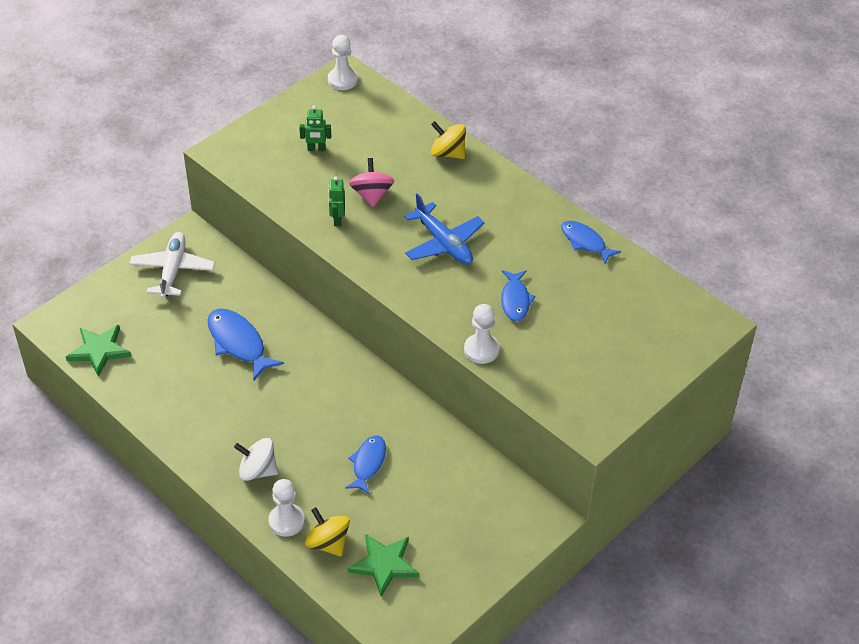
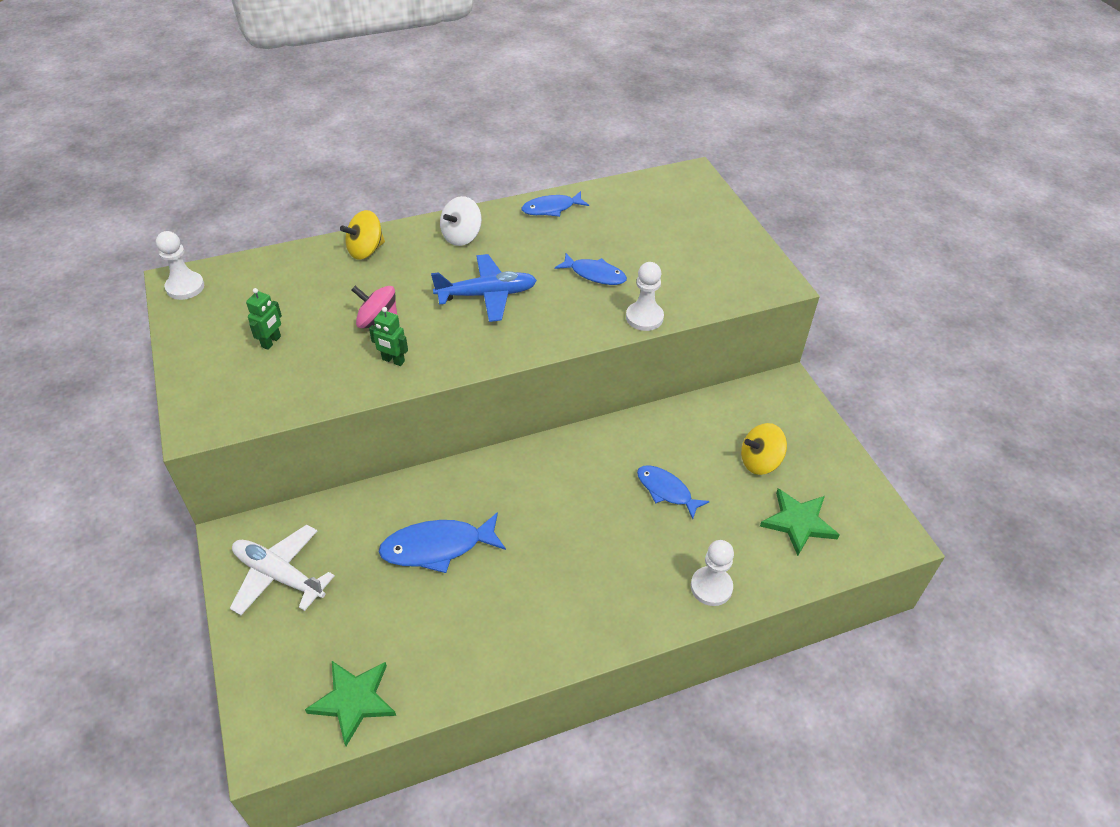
camera: 65 degrees left, 0 degrees up
white spinning top [234,438,278,481] -> white spinning top moved to [440,196,482,246]
yellow spinning top [305,507,350,556] -> yellow spinning top moved to [741,423,787,475]

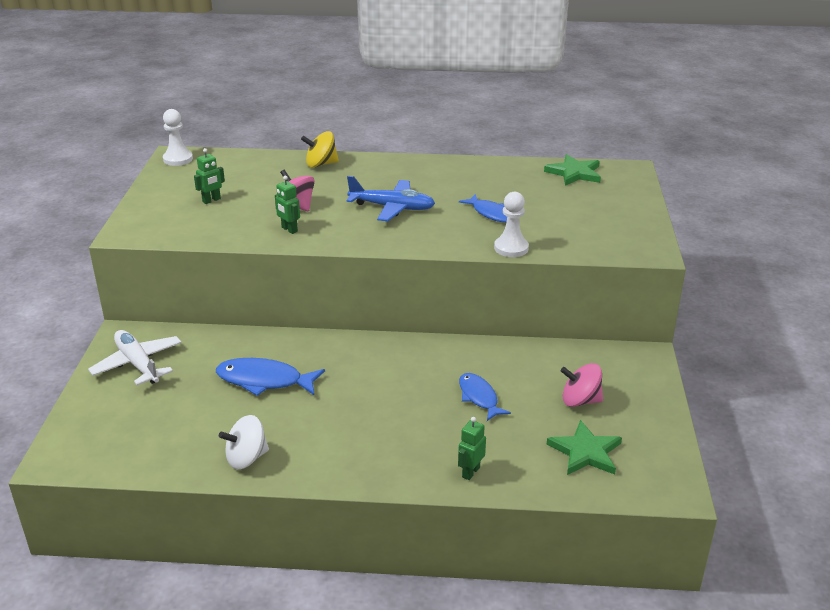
camera: 25 degrees right, 15 degrees down
green star [305,661,396,746] -> green star moved to [544,154,601,186]
white spinning top [440,196,482,246] -> white spinning top moved to [219,415,269,469]
blue fish [521,191,589,217] -> none
white pawn [691,540,734,606] -> green robot [458,417,486,480]
yellow spinning top [741,423,787,475] -> pink spinning top [561,363,603,407]

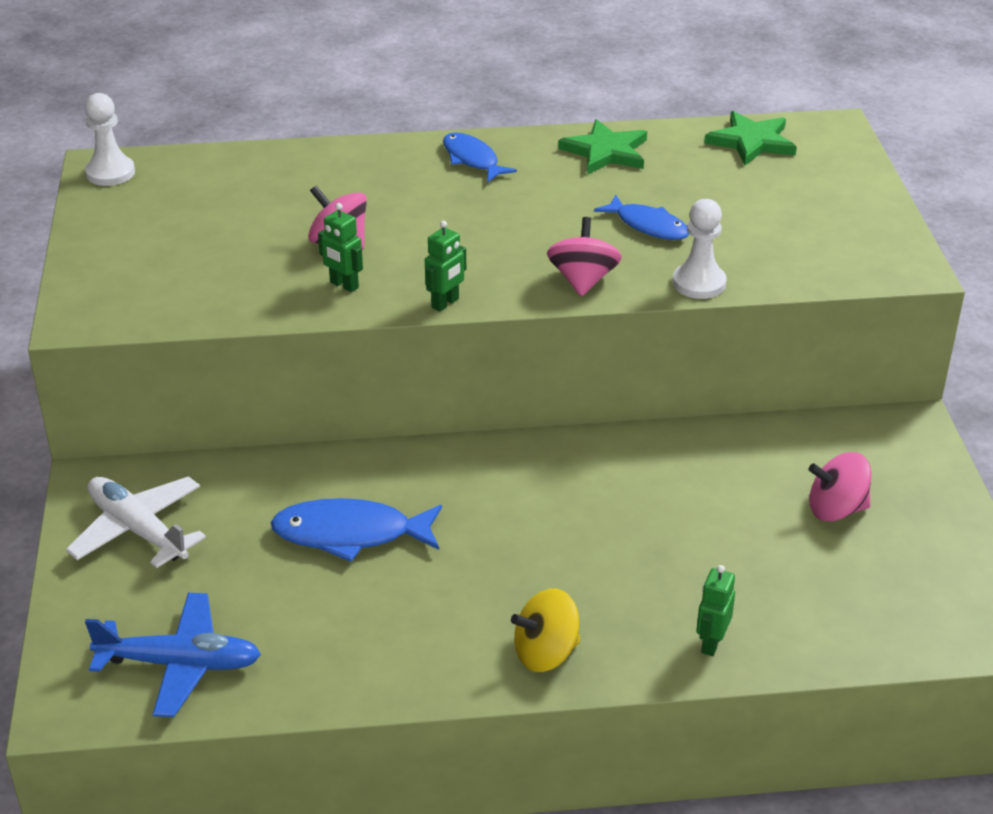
camera: 10 degrees left, 5 degrees up
green robot [194,148,225,204] -> green robot moved to [425,220,466,312]
white spinning top [219,415,269,469] -> none
yellow spinning top [301,131,339,168] -> yellow spinning top moved to [511,588,580,672]
blue plane [346,176,435,221] -> blue plane moved to [85,593,261,717]
blue fish [459,373,511,421] -> blue fish moved to [443,132,517,182]
green star [547,420,622,475] -> green star moved to [558,119,647,175]
none -> pink spinning top [547,217,622,297]

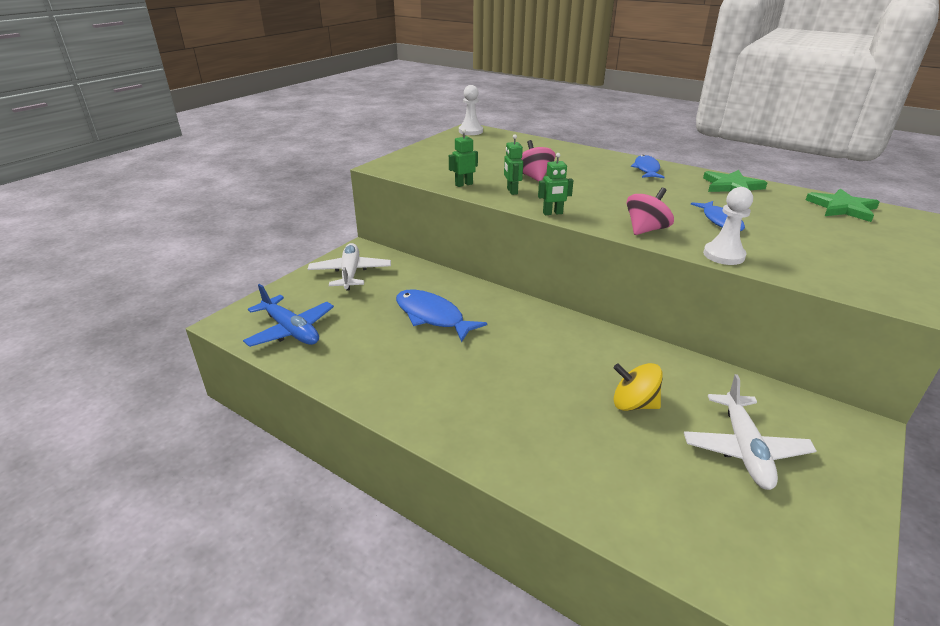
camera: 40 degrees right, 5 degrees down
yellow spinning top [511,588,580,672] -> yellow spinning top moved to [613,363,663,411]
green robot [696,565,735,656] -> green robot moved to [449,129,478,187]
pink spinning top [809,452,871,522] -> white plane [684,374,816,490]

